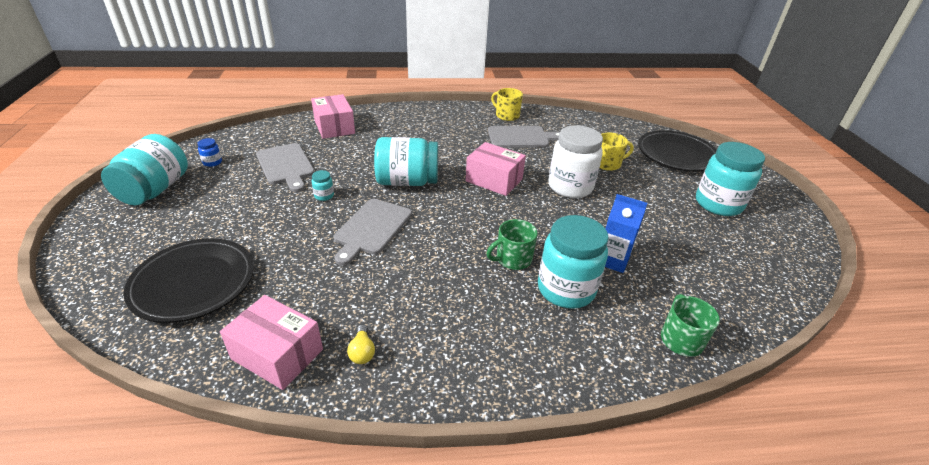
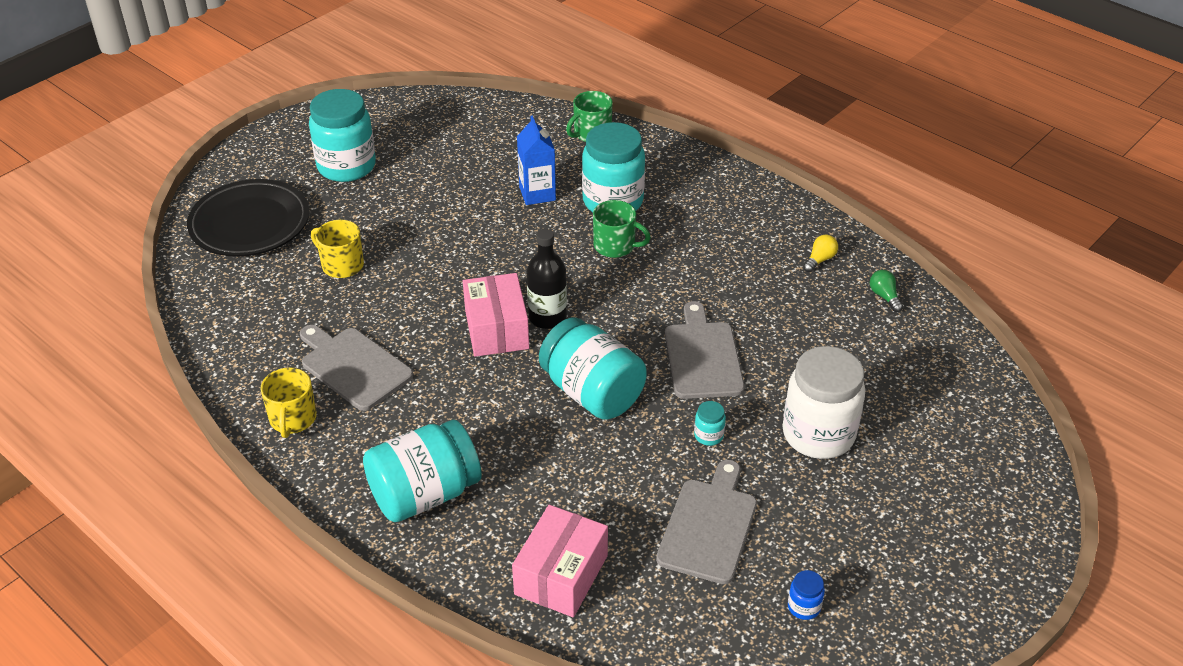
camera: 130 degrees left, 5 degrees up
turquoise jar [101,134,188,206] -> turquoise jar moved to [363,420,482,522]
black plate [123,238,254,323] -> none
pink box [220,295,323,390] -> green light bulb [870,270,903,312]
grey cutting board [334,199,412,265] -> grey cutting board turned 75 degrees counterclockwise [665,301,744,399]
white jar [548,125,603,198] -> white jar moved to [783,346,865,459]
none -> black bottle [527,229,567,329]

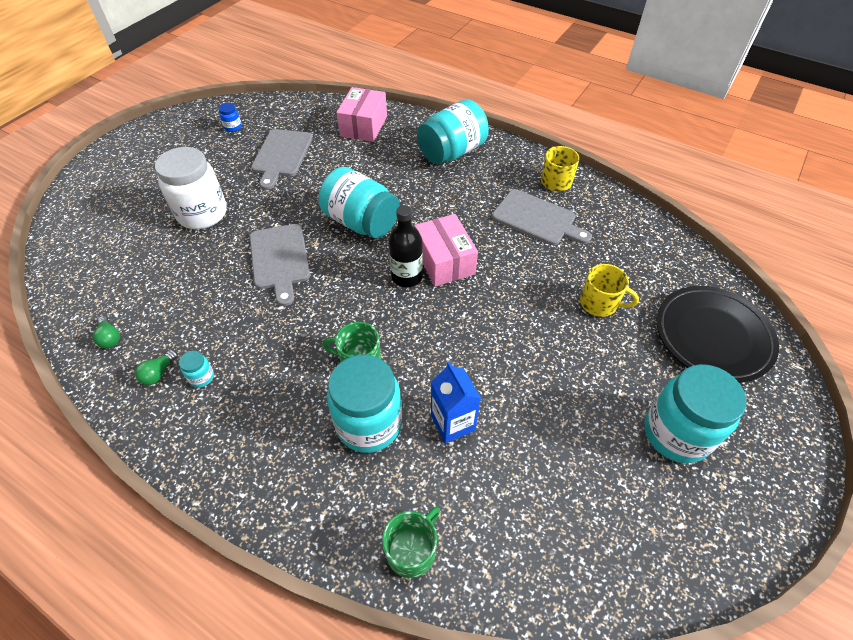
camera: 170 degrees right, 10 degrees up
turquoise jar [694,401,726,446] -> turquoise jar moved to [179,351,214,388]
yellow light bulb [803,234,838,272] -> green light bulb [135,350,178,385]

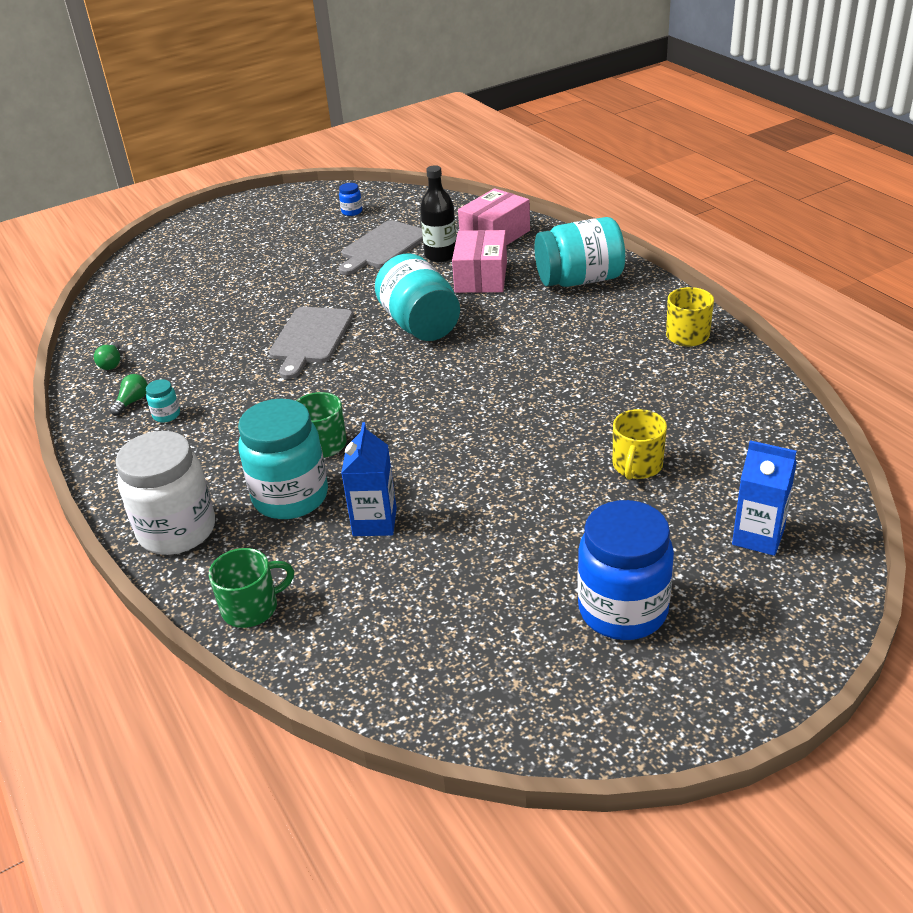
camera: 30 degrees right, 15 degrees down
green light bulb [135,350,178,385] -> green light bulb turned 150 degrees clockwise [110,374,148,416]
white jar [155,147,227,229] -> white jar moved to [116,431,215,555]
black bottle [388,205,423,287] -> black bottle moved to [420,165,456,262]
pink box [414,214,478,286] -> pink box moved to [452,230,507,293]
grey cutting board [492,189,592,245] -> none
yellow mug [580,264,639,317] -> yellow mug turned 60 degrees clockwise [613,409,667,480]
turquoise jar [645,364,746,463] -> blue jar [577,500,674,640]
black plate [656,286,779,383] -> blue carton [732,440,797,556]

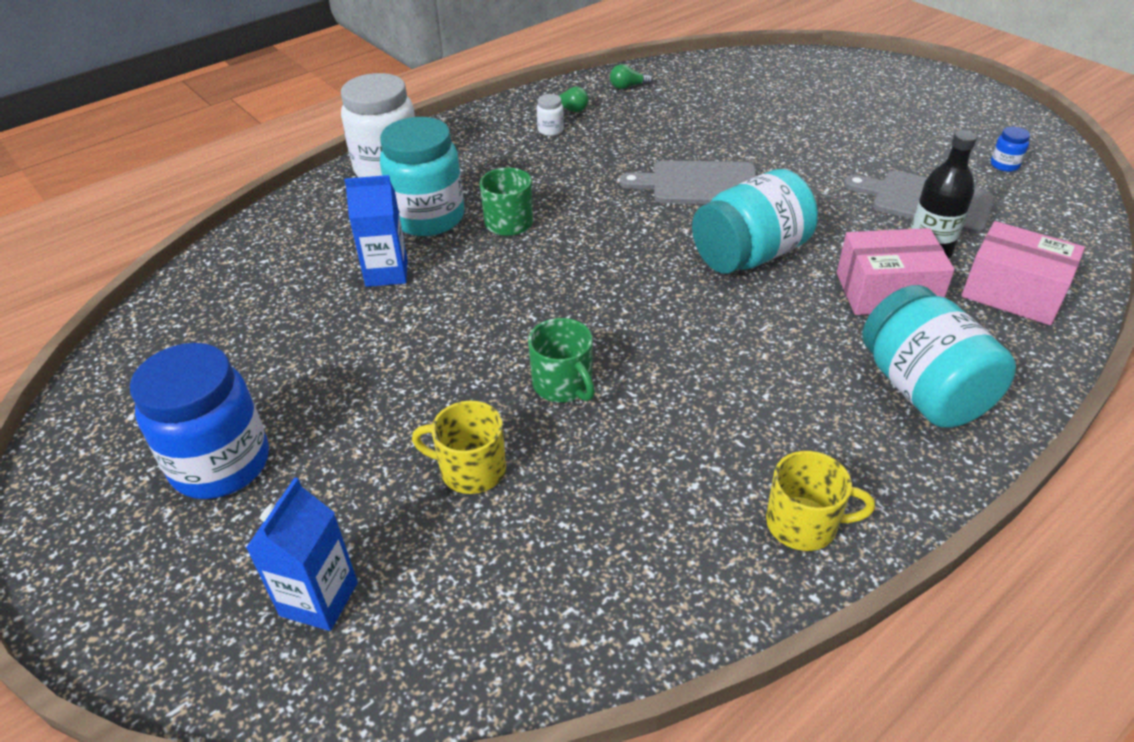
camera: 80 degrees right, 5 degrees up
turquoise jar [146,379,180,423] -> white jar [537,94,564,136]
green mug [209,548,294,628] -> green mug moved to [528,318,595,402]

